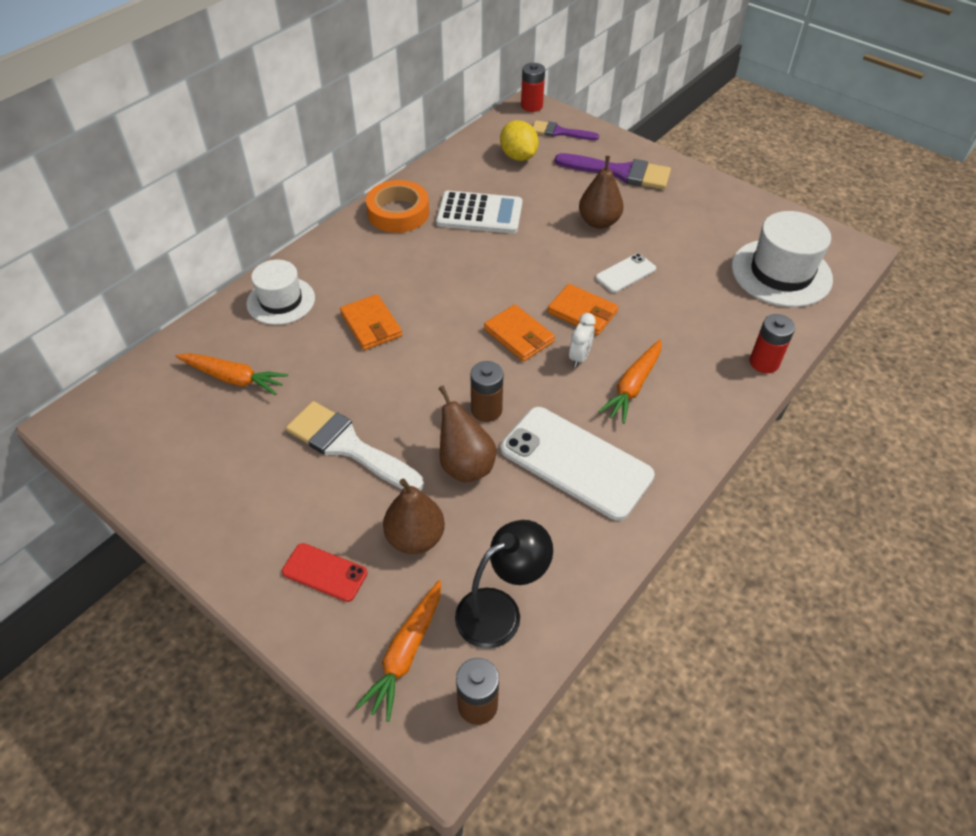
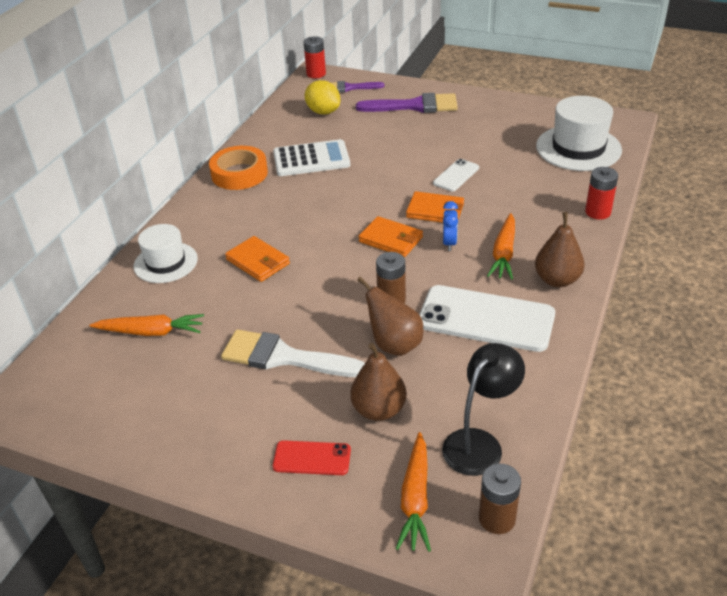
camera: 15 degrees left, 10 degrees down
white clock [569,313,596,368] -> blue clock [443,201,458,251]
brown pear [579,156,624,229] -> brown pear moved to [535,212,584,287]

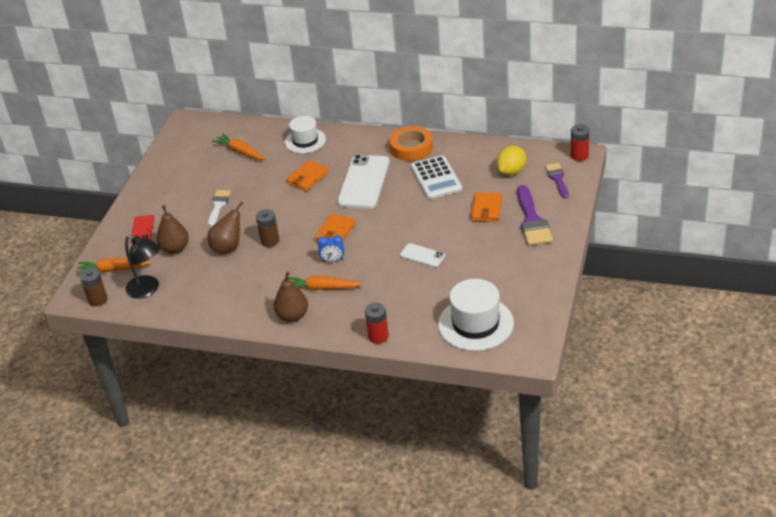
camera: 85 degrees right, 0 degrees up
orange carrot [89,314,204,336] -> orange carrot turned 135 degrees clockwise [212,133,266,160]
white brush [221,329,365,377] -> white brush [208,190,231,226], size x0.61
orange wallet [406,191,464,223] -> orange wallet moved to [471,192,502,222]
white phone [419,285,555,352] -> white phone moved to [337,154,390,209]

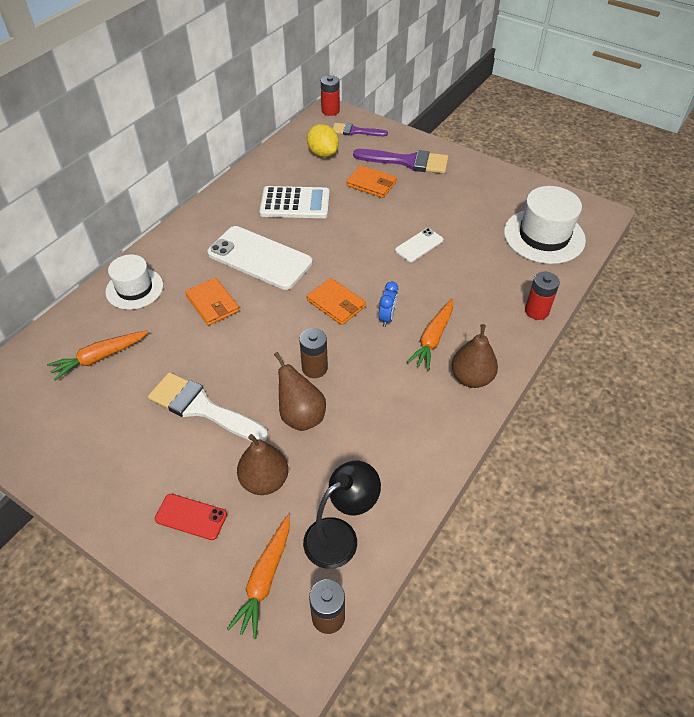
camera: 75 degrees left, 10 degrees up
white brush [208,190,231,226] -> white brush [148,372,268,441], size x1.63
orange tape [390,126,433,161] -> none

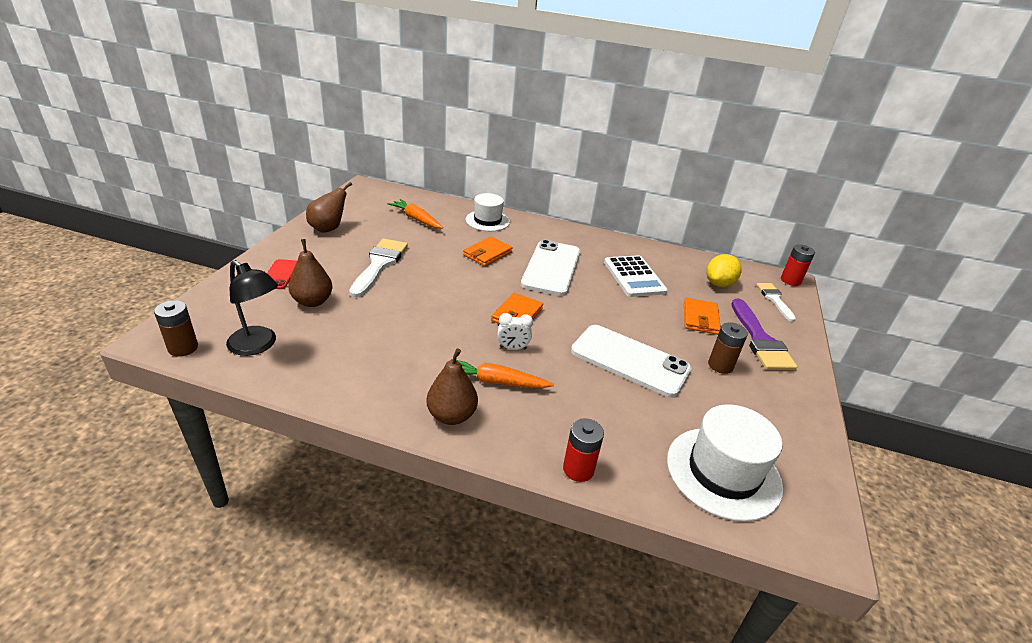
camera: 70 degrees right, 15 degrees down
orange carrot [227,515,290,639] -> none
brown pear [274,352,326,431] -> brown pear moved to [306,182,352,233]
brown battery [299,328,328,378] -> brown battery moved to [708,322,748,374]
purple brush [333,123,388,136] -> white brush [756,283,796,322]
blue clock [379,282,398,327] -> white clock [498,313,533,350]
white phone [395,228,443,262] -> white phone [571,325,692,397], size x2.01

